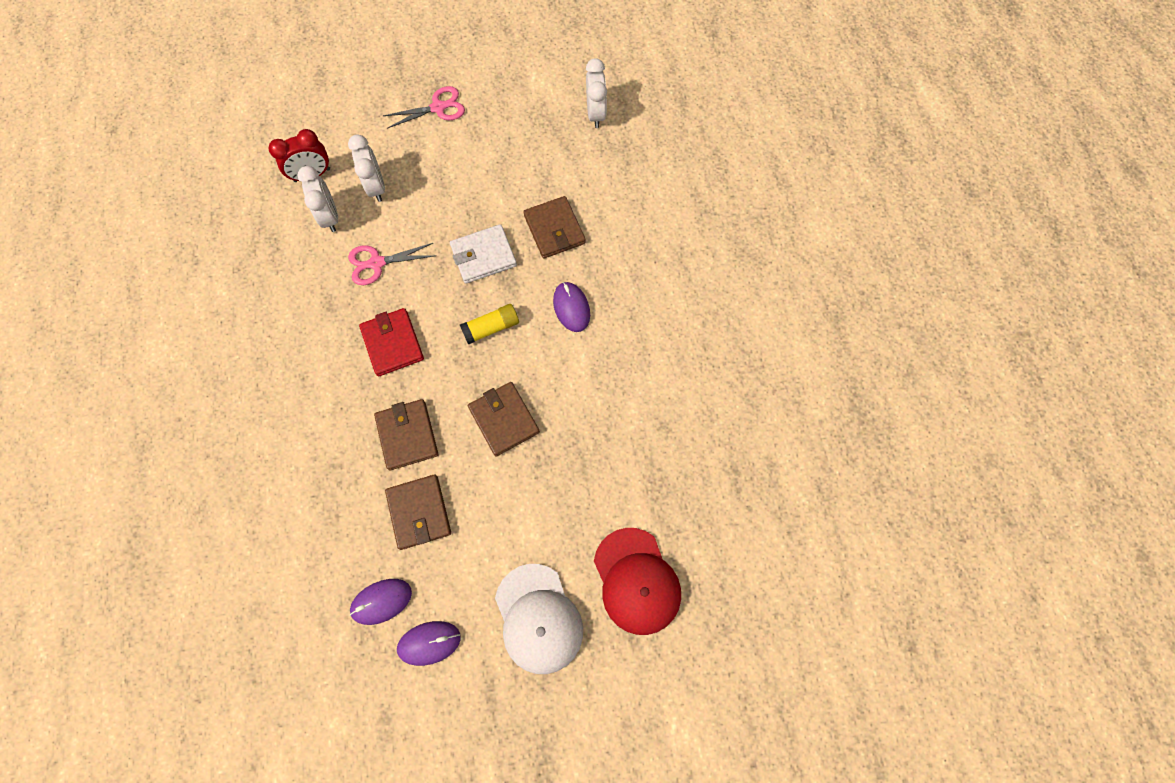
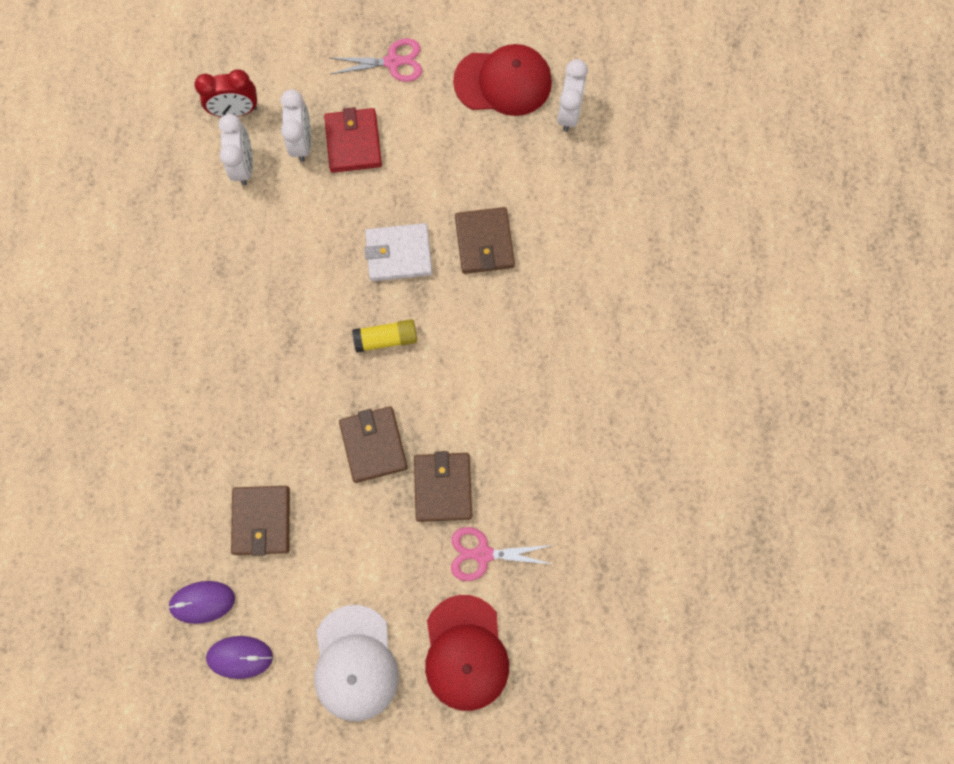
camera: 15 degrees right, 5 degrees up
pink scissors [348,243,434,285] -> pink scissors moved to [451,527,553,581]
red wallet [359,308,424,377] -> red wallet moved to [324,107,382,173]
brown wallet [374,399,438,470] -> brown wallet moved to [414,451,472,522]
purple mouse [553,282,590,332] -> none
none -> red cap [453,44,552,116]

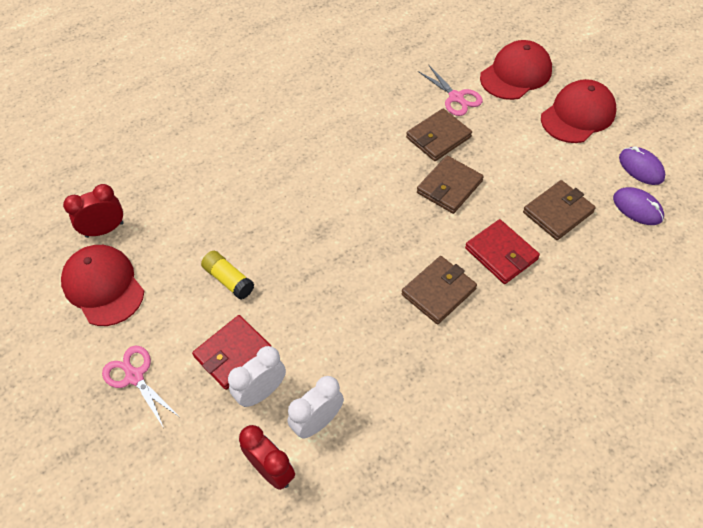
camera: 125 degrees left, 20 degrees down
white cap [314,605,399,721] -> red cap [541,79,616,143]
yellow glue stick [352,319,417,353] -> yellow glue stick moved to [201,251,254,299]
white wallet [365,223,432,281] -> none
brown wallet [455,207,515,274] -> brown wallet moved to [401,256,477,324]
white clock [557,59,588,132] -> red clock [63,184,124,238]
none -> red wallet [465,219,540,284]

